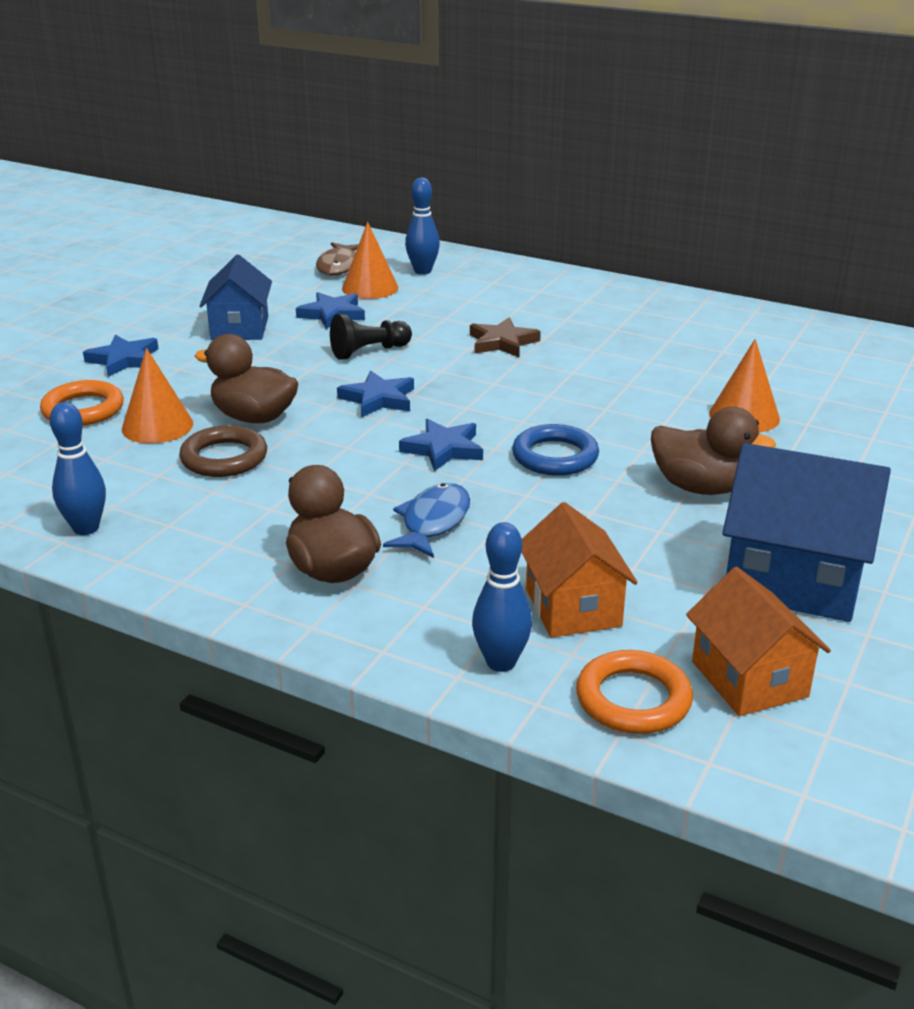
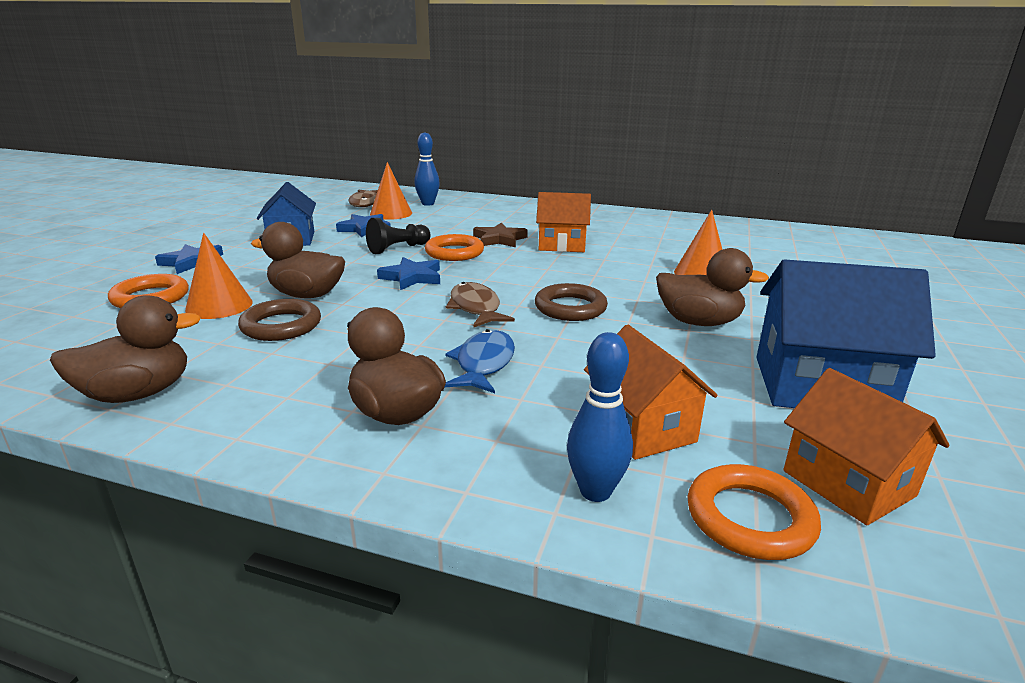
camera: 10 degrees left, 5 degrees down
blue bowling pin [50,402,106,535] -> brown duck [50,295,201,403]
blue star [399,419,483,472] -> brown fish [446,282,515,328]
blue ring [512,424,599,476] -> brown ring [535,283,608,321]
none -> orange ring [425,234,484,261]
none -> orange house [536,192,591,252]

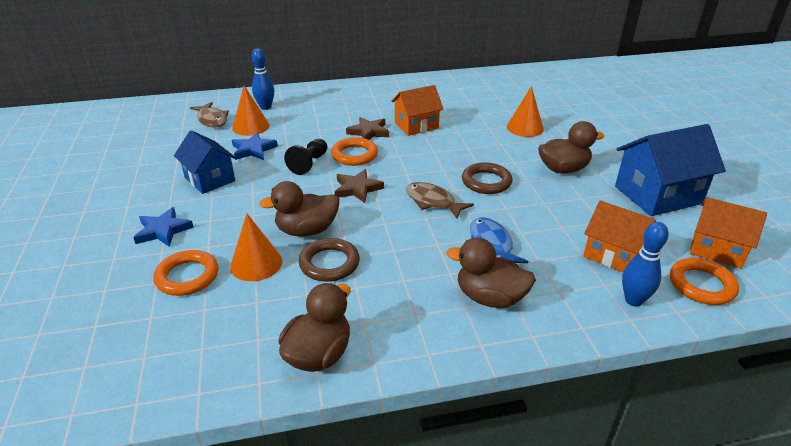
camera: 30 degrees left, 10 degrees up
blue star [377,257,440,290] -> brown star [335,169,384,203]

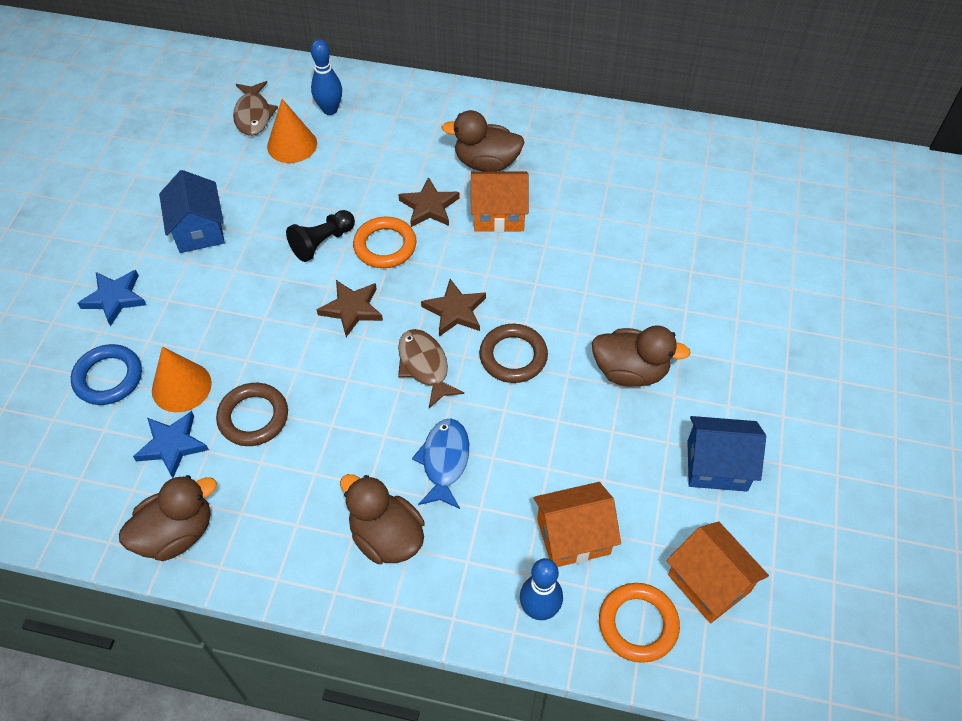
camera: 25 degrees right, 20 degrees up
orange ring [153,250,218,296] -> blue ring [71,344,142,405]
blue star [232,133,278,160] -> blue star moved to [133,411,209,478]
brown duck [259,181,339,236] -> brown duck moved to [442,110,525,172]
orange cone [507,86,544,137] -> none
orange house [583,201,656,272] -> orange house turned 75 degrees counterclockwise [534,482,621,567]
blue house [615,124,726,216] -> blue house [687,416,766,492], size x0.66
none -> brown star [421,279,486,336]

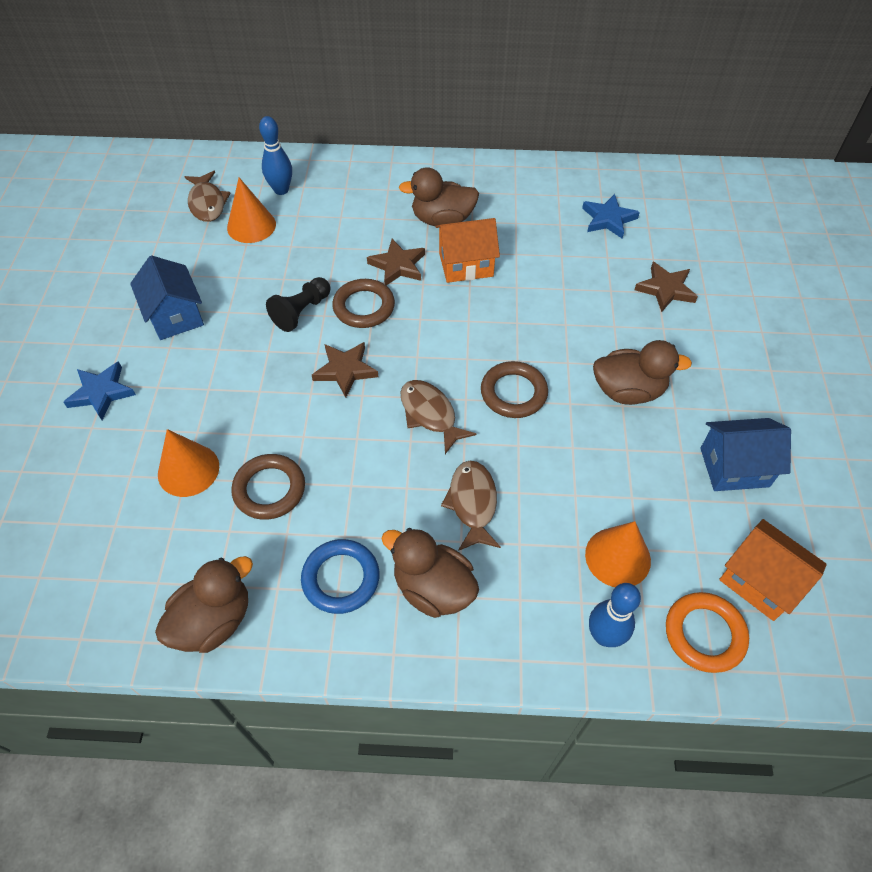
camera: 10 degrees left, 0 degrees up
blue ring [71,344,142,405] -> blue ring moved to [301,539,379,614]
blue star [133,411,209,478] -> blue star moved to [582,194,640,239]
orange ring [353,217,416,268] -> brown ring [332,279,395,328]
blue fish [412,418,469,509] -> brown fish [441,461,501,551]
brown star [421,279,486,336] -> brown star moved to [634,262,698,312]
orange house [534,482,621,567] -> orange cone [585,521,651,587]

